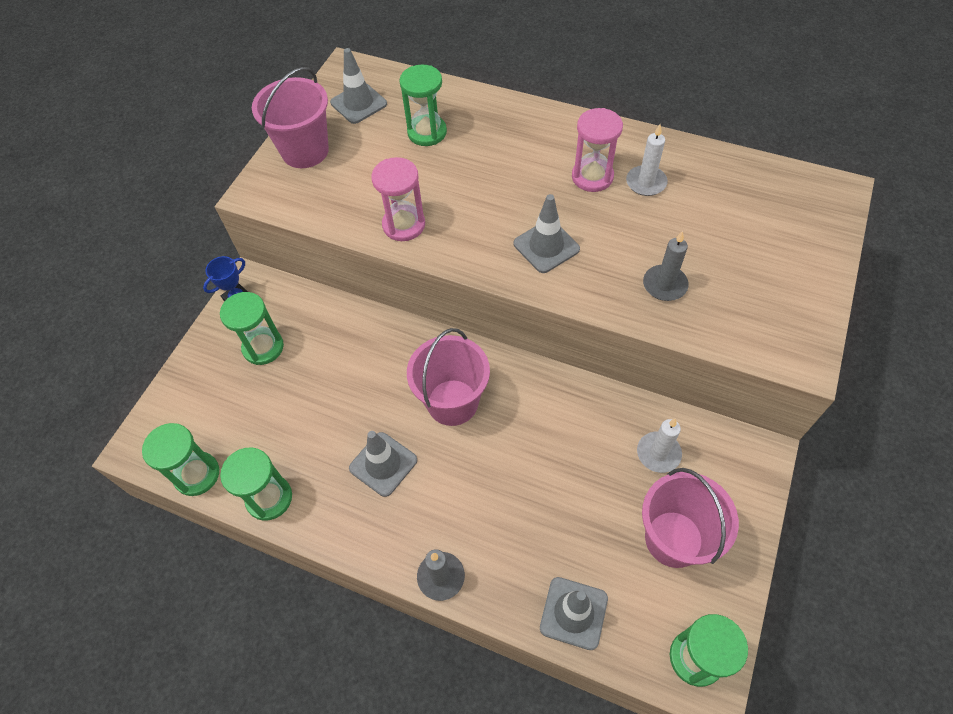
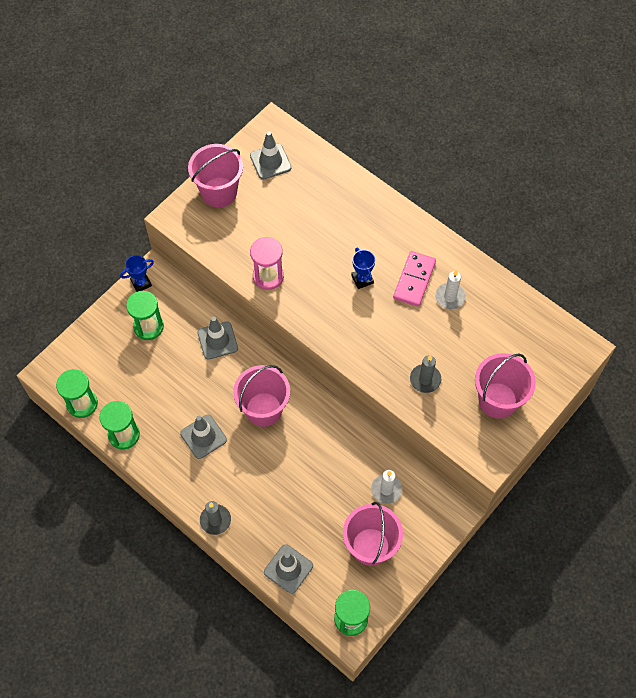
camera: 15 degrees right, 5 degrees up
green hourglass [399,65,447,146] -> none
grey traffic cone [513,194,580,273] -> grey traffic cone moved to [197,317,238,359]
pink hourglass [572,108,623,192] -> pink domino [393,251,436,307]
none -> blue trophy [351,247,375,289]
none -> pink bucket [475,353,536,419]

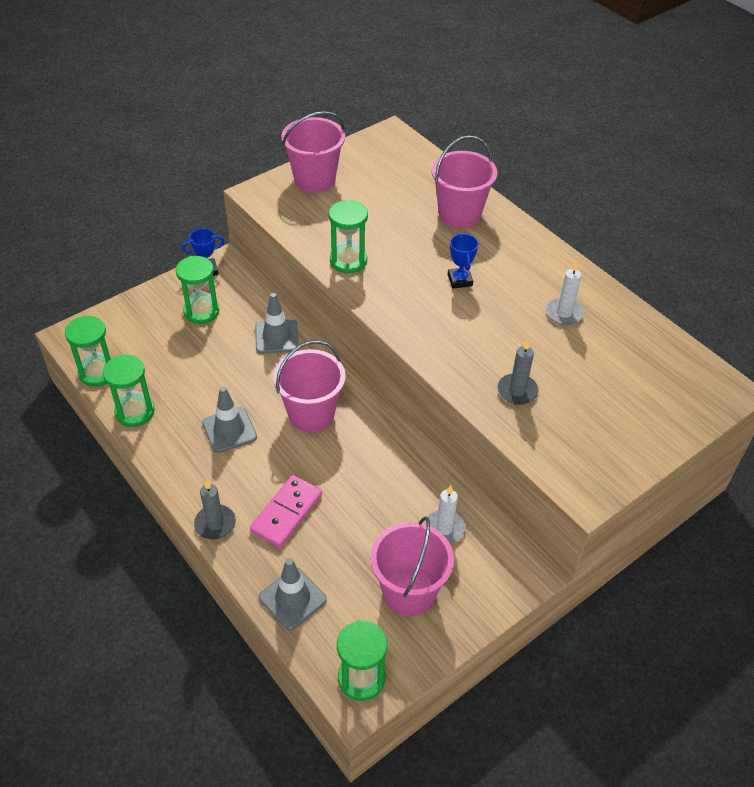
camera: 10 degrees right, 15 degrees down
grey traffic cone [250,131,291,179] -> none
pink hourglass [250,237,284,290] -> green hourglass [329,200,368,273]
pink domino [393,251,436,307] -> pink domino moved to [250,475,322,548]
pink bucket [475,353,536,419] -> pink bucket moved to [431,135,497,228]

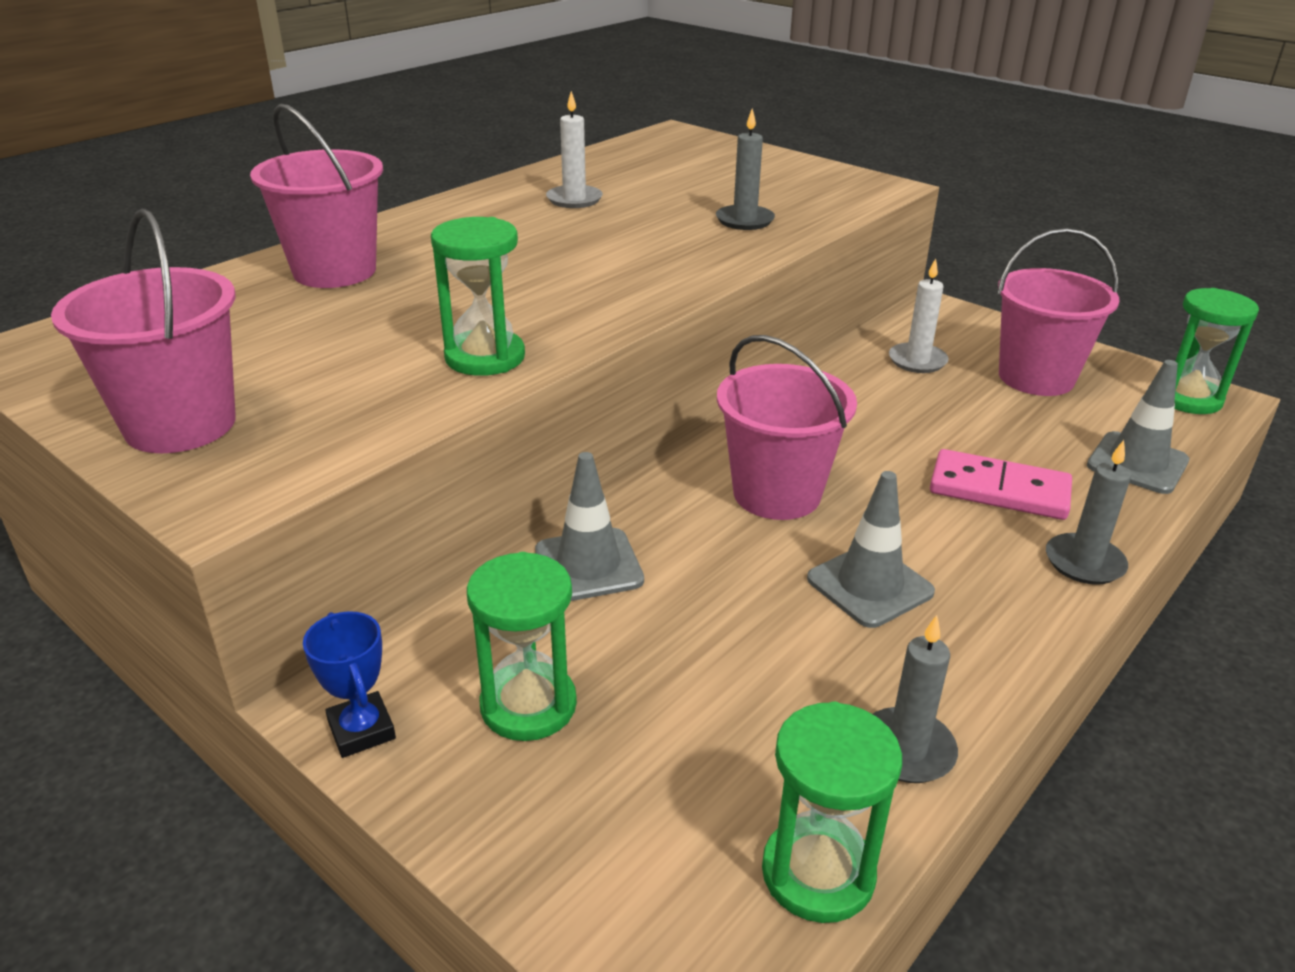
camera: 100 degrees left, 15 degrees down
green hourglass [103,355,155,427] -> grey candle [873,615,958,783]
blue trophy [448,233,479,289] -> none

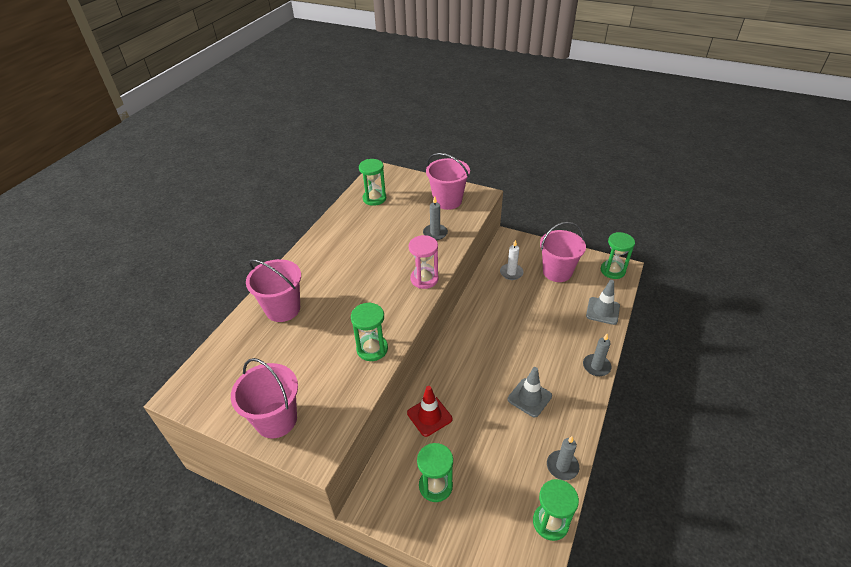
camera: 15 degrees left, 10 degrees up
blue trophy [303,611,396,758] -> none
grey traffic cone [535,452,644,601] -> red traffic cone [407,386,452,437]
white candle [546,91,603,208] -> none
pink bucket [717,335,857,520] -> pink bucket moved to [426,153,470,210]
pink domino [930,449,1072,520] -> none
none -> green hourglass [359,159,386,206]
none -> pink hourglass [409,235,438,289]

